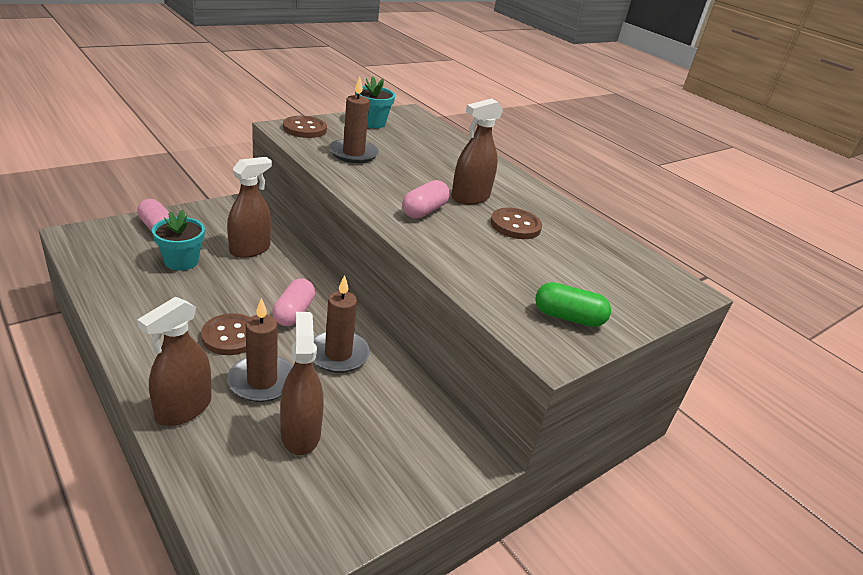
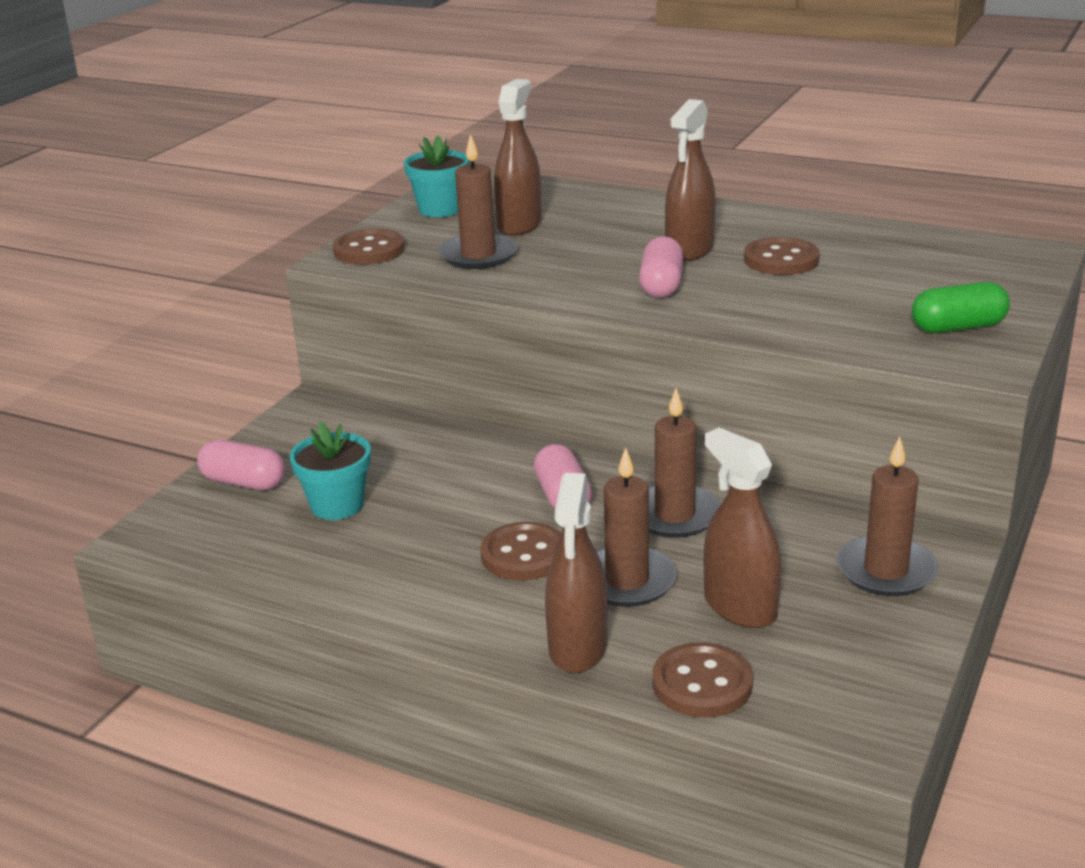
camera: 20 degrees left, 5 degrees down
brown spray bottle [227,157,272,258] -> brown spray bottle moved to [494,79,542,236]
none -> brown button [652,643,753,717]
none -> brown candle [836,436,938,596]

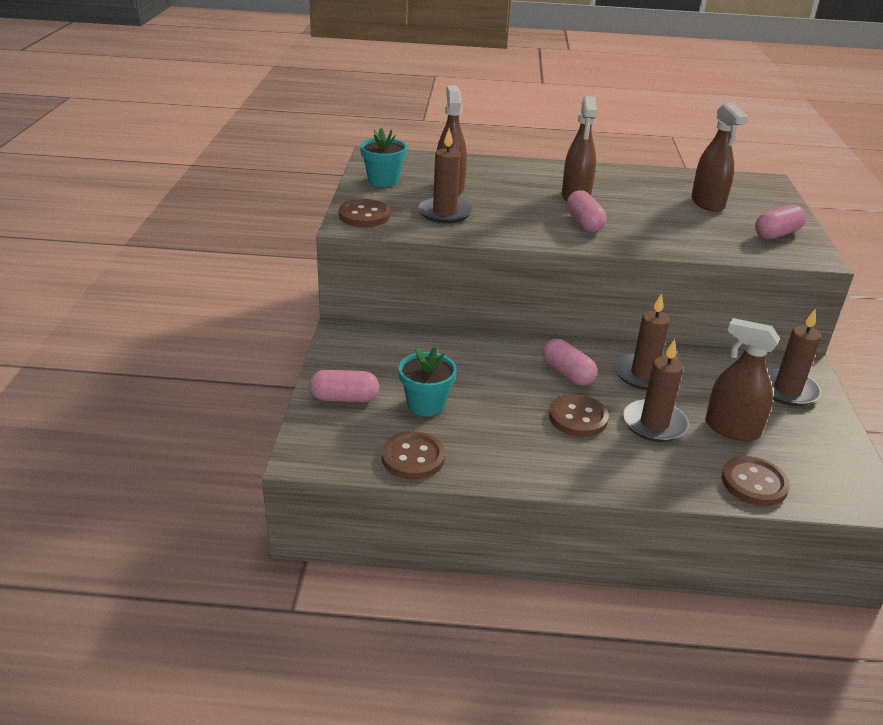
camera: 25 degrees left, 5 degrees up
brown spray bottle [545,473,608,673] -> brown spray bottle moved to [691,103,748,212]
brown button [744,237,819,275] -> brown button moved to [382,431,445,480]
green capsule [912,282,1010,333] -> pink capsule [755,204,806,239]

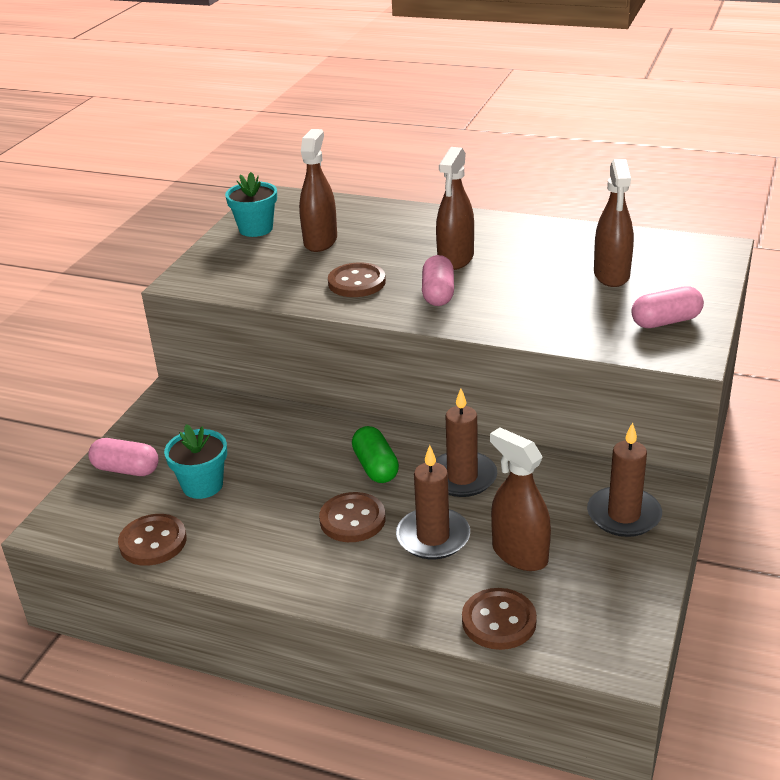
camera: 20 degrees right, 0 degrees up
brown button [339,199,390,227] -> brown button moved to [328,262,386,297]
brown candle [418,128,473,223] -> none
pink capsule [542,339,597,386] -> green capsule [352,426,399,483]

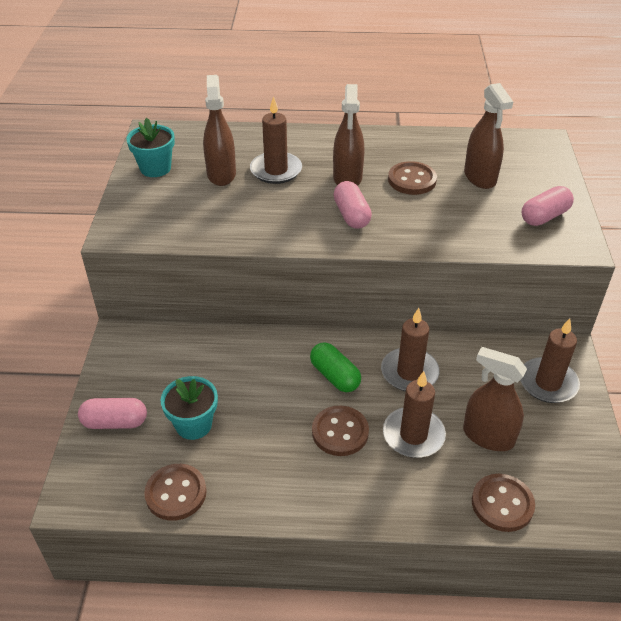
camera: 20 degrees left, 10 degrees up
brown button [328,262,386,297] -> brown button moved to [388,161,437,195]
none -> brown candle [250,96,302,184]

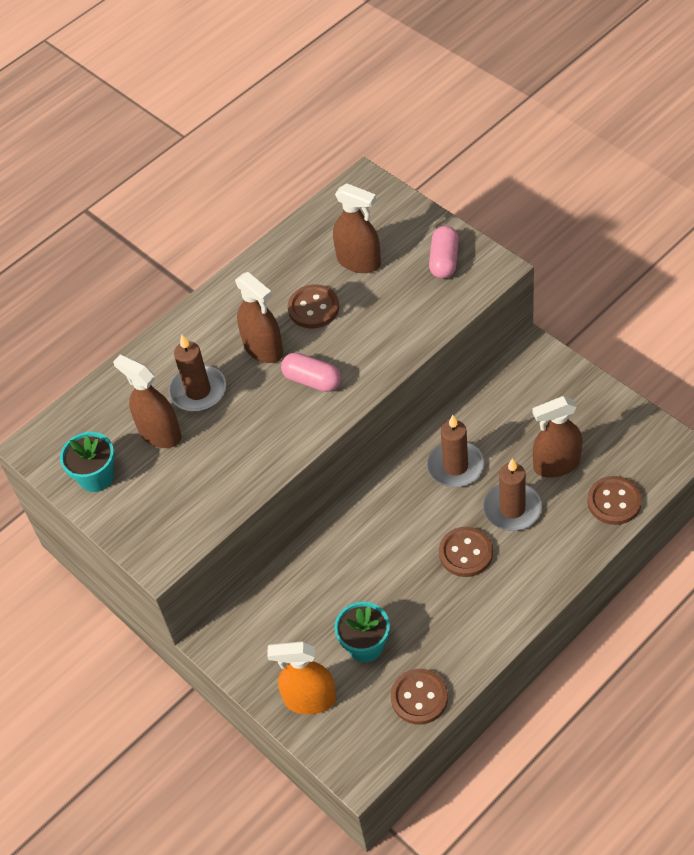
camera: 40 degrees left, 10 degrees up
pink capsule [78,398,147,429] -> orange spray bottle [267,641,336,715]
green capsule [310,342,361,393] -> none
brown candle [520,318,580,403] -> none

